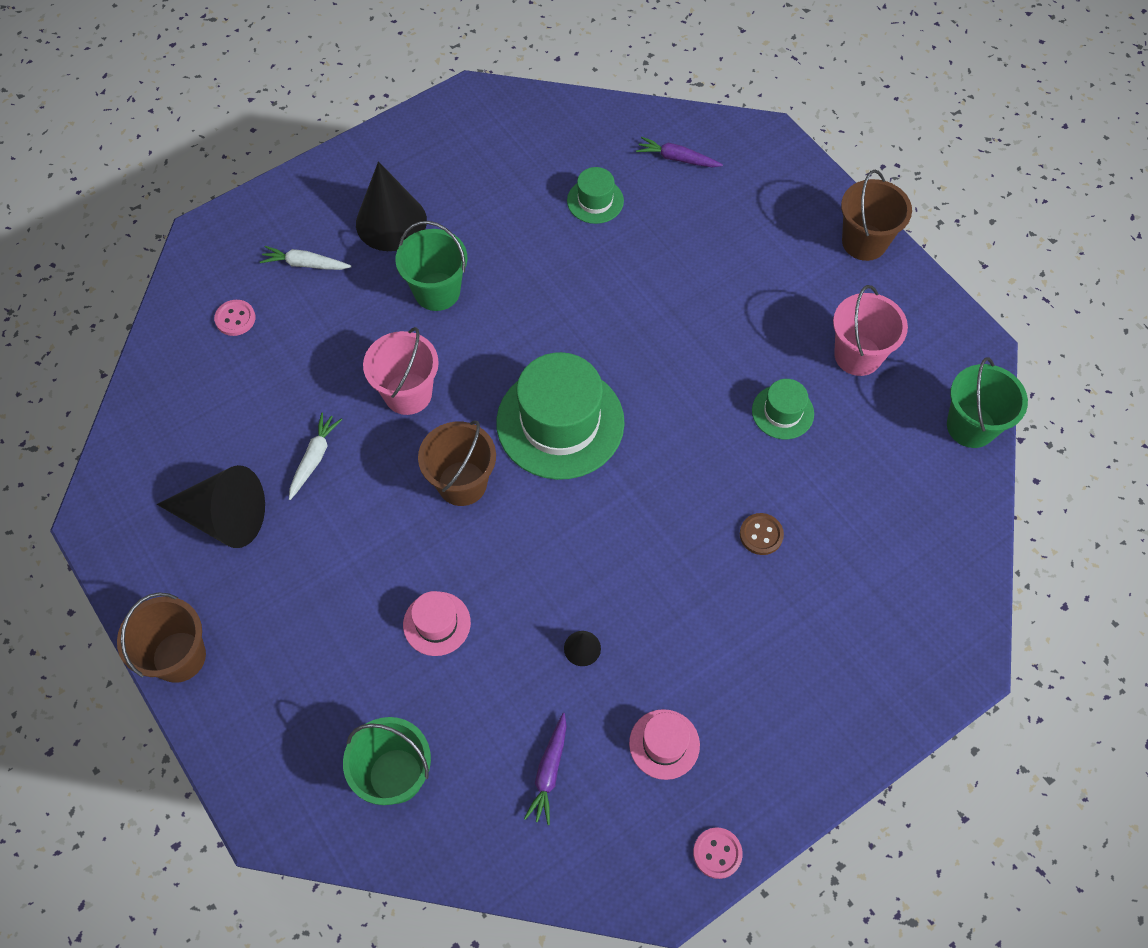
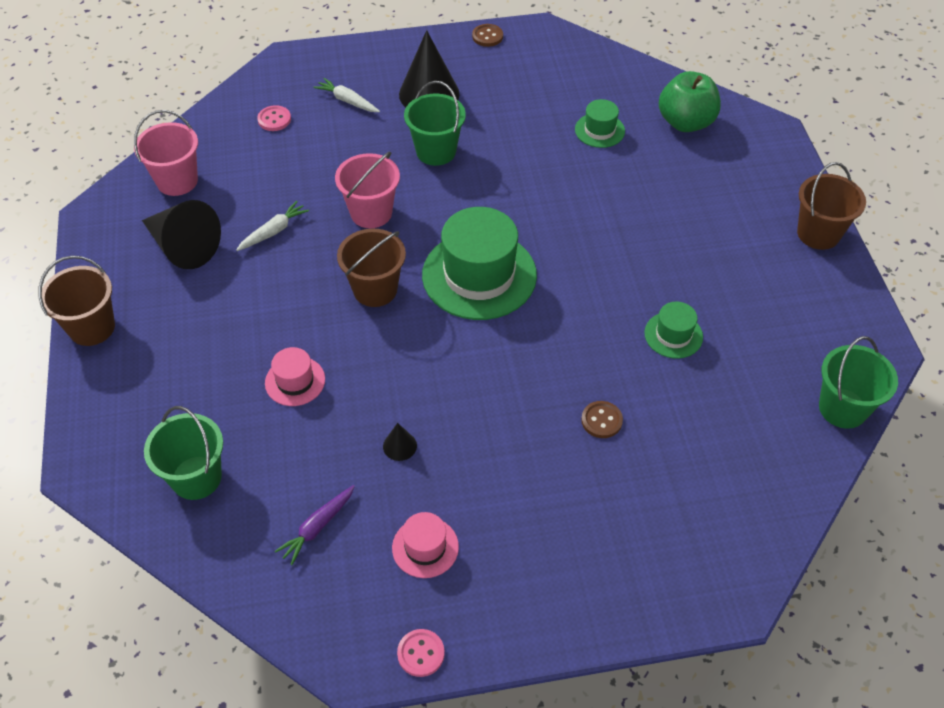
camera: 25 degrees right, 10 degrees down
purple carrot [636,137,723,167] -> green apple [659,71,721,132]
pink bucket [833,285,908,376] -> pink bucket moved to [134,110,198,196]
none -> brown button [472,24,503,47]

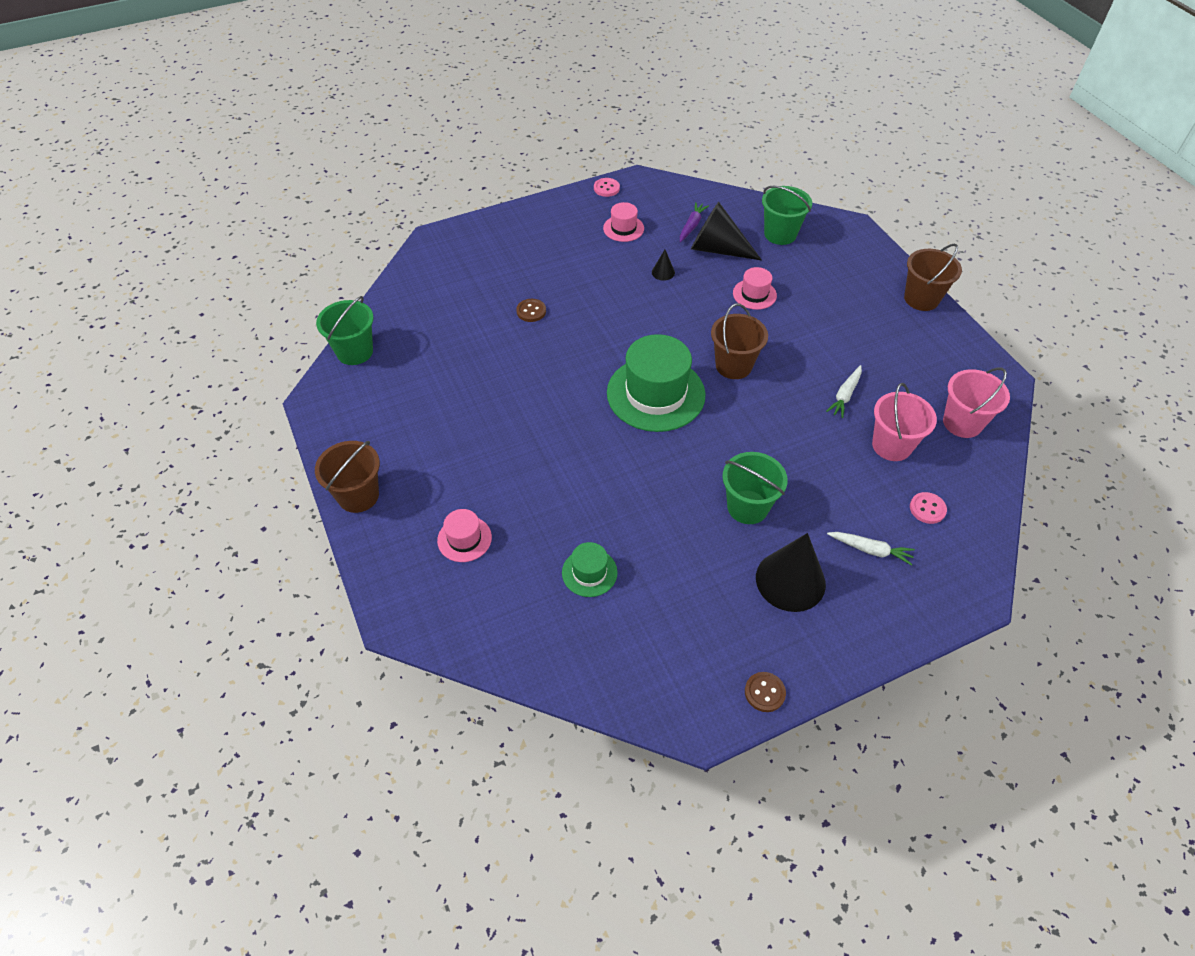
camera: 165 degrees right, 0 degrees up
black cone [142,200,221,269] -> black cone moved to [691,202,762,261]
pink bucket [335,151,400,228] -> pink bucket moved to [872,383,937,461]
green hat [644,302,703,359] -> none
green apple [659,71,721,132] -> none
none -> pink hat [437,509,492,562]

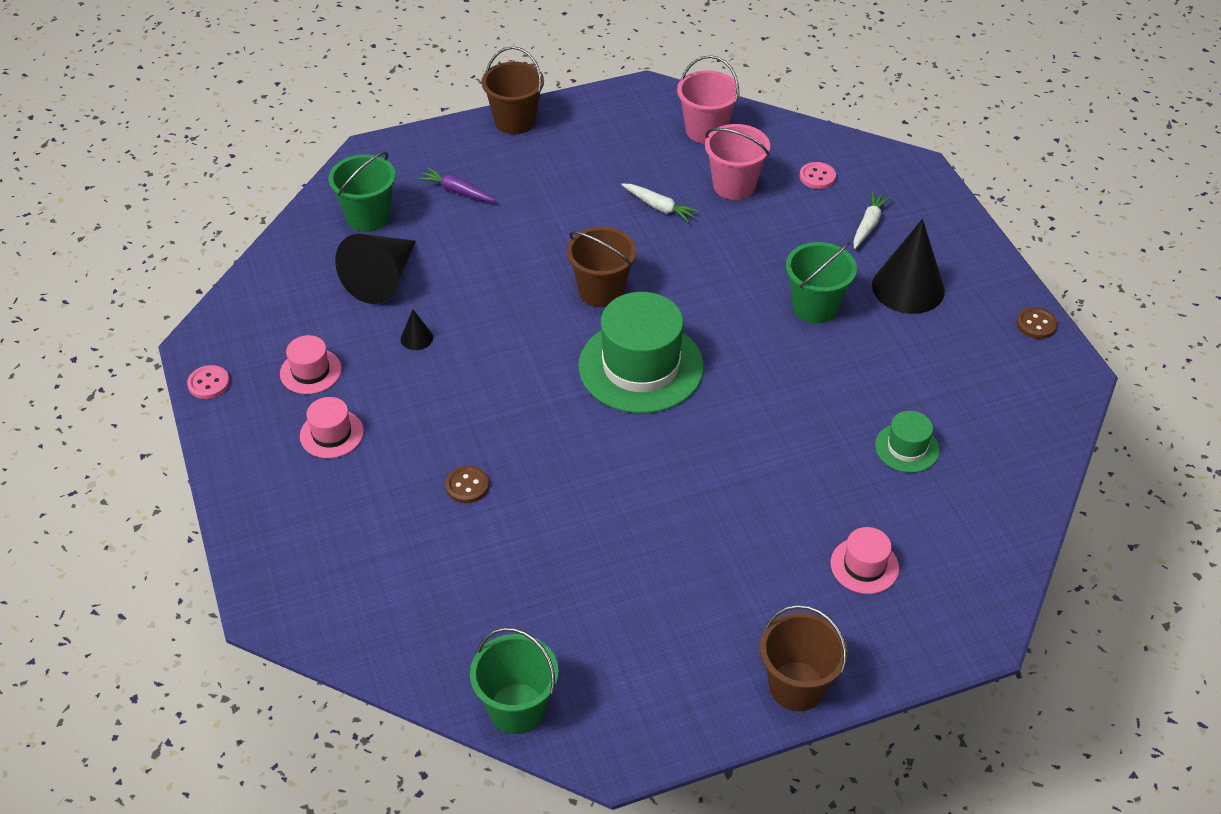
camera: 85 degrees left, 5 degrees down
purple carrot [680,202,709,242] -> purple carrot moved to [418,168,496,201]
pink hat [733,267,777,310] -> pink hat moved to [300,397,364,458]

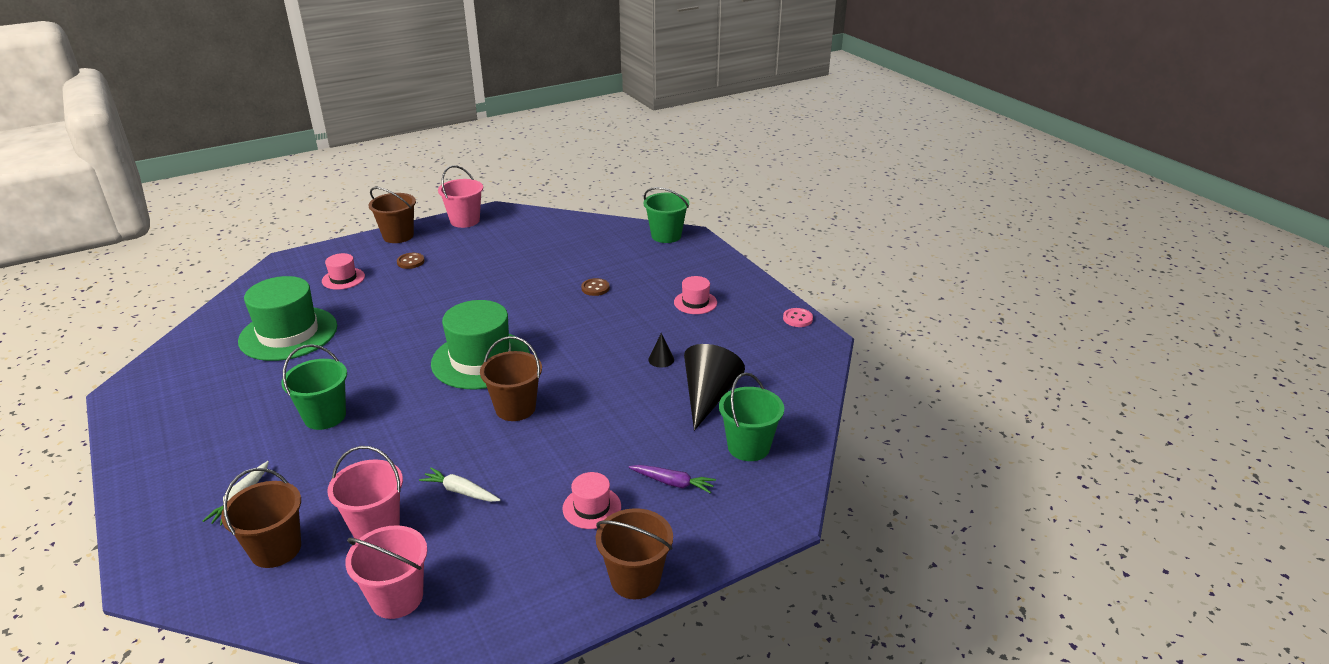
camera: 170 degrees right, 15 degrees down
pink hat [280,335,342,394] -> pink hat moved to [562,472,621,529]
green bucket [470,627,559,734] -> green bucket moved to [643,187,689,243]
pink button [800,162,836,189] -> brown bucket [221,468,301,568]
black cone [872,219,945,314] -> none
green hat [875,411,940,473] -> green hat [238,276,337,361], size x2.05
brown button [1016,307,1058,339] -> brown button moved to [397,253,425,269]
none -> pink bucket [438,165,483,228]

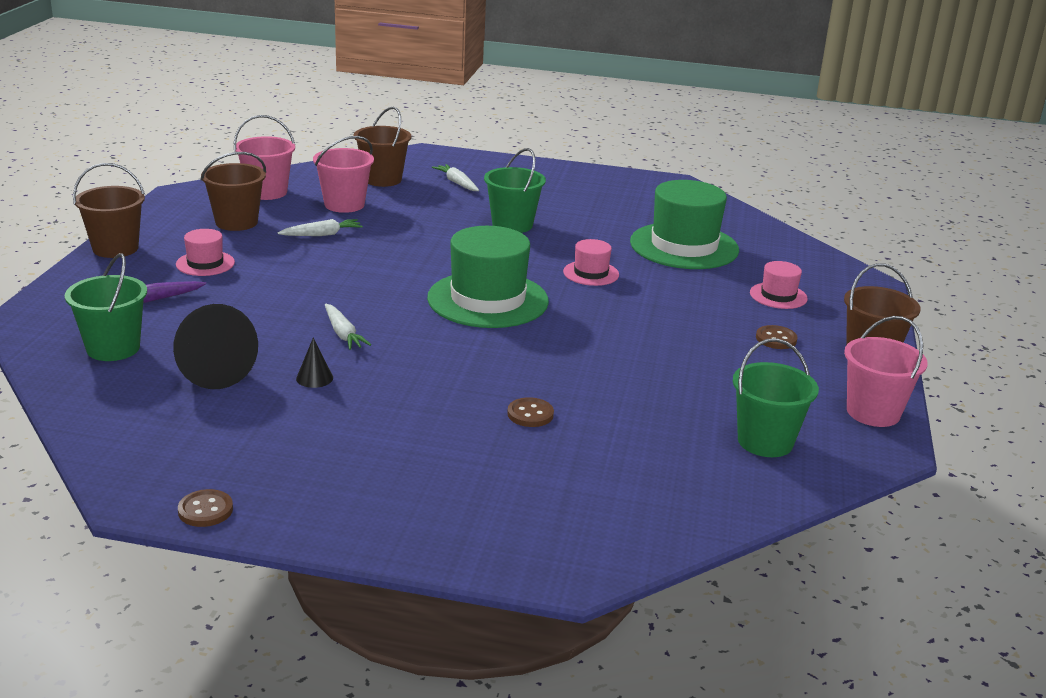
camera: 130 degrees right, 5 degrees down
brown bucket [480,336,542,421] -> brown bucket moved to [200,152,266,231]
green bucket [643,187,689,243] -> green bucket moved to [733,338,819,457]
pink hat [674,276,717,314] -> pink hat moved to [563,239,619,286]
pink button [783,308,813,327] -> brown button [178,489,233,527]
none -> white carrot [325,304,371,350]

